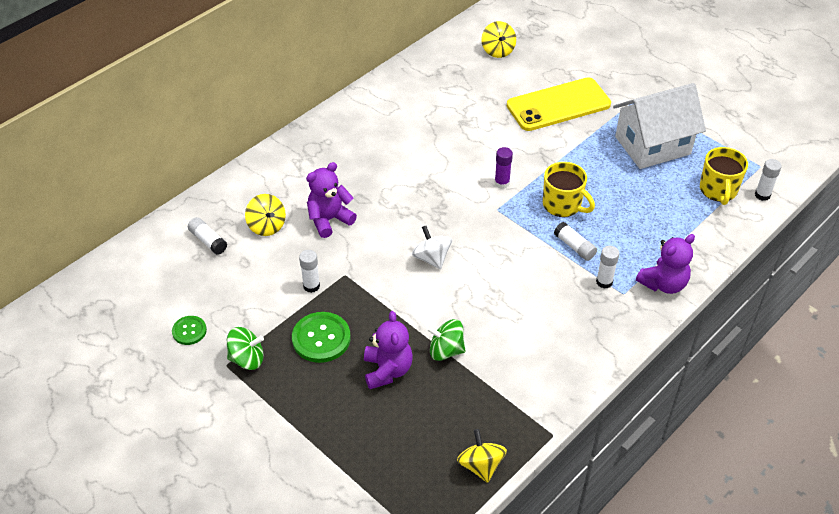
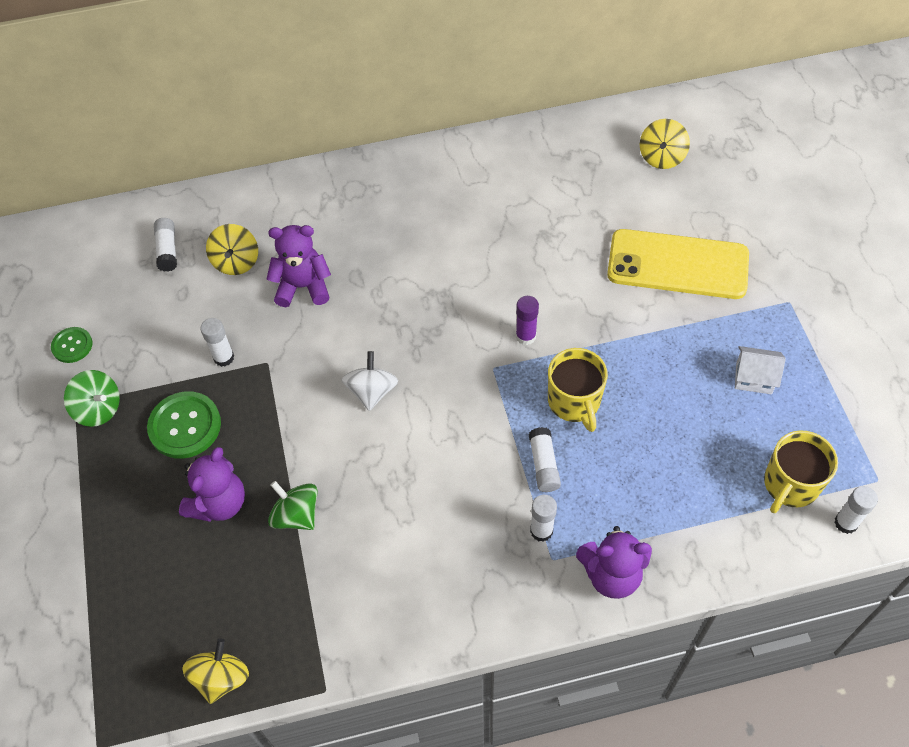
camera: 35 degrees right, 10 degrees up
white house [613,83,706,169] -> white house [735,346,786,394], size x0.44

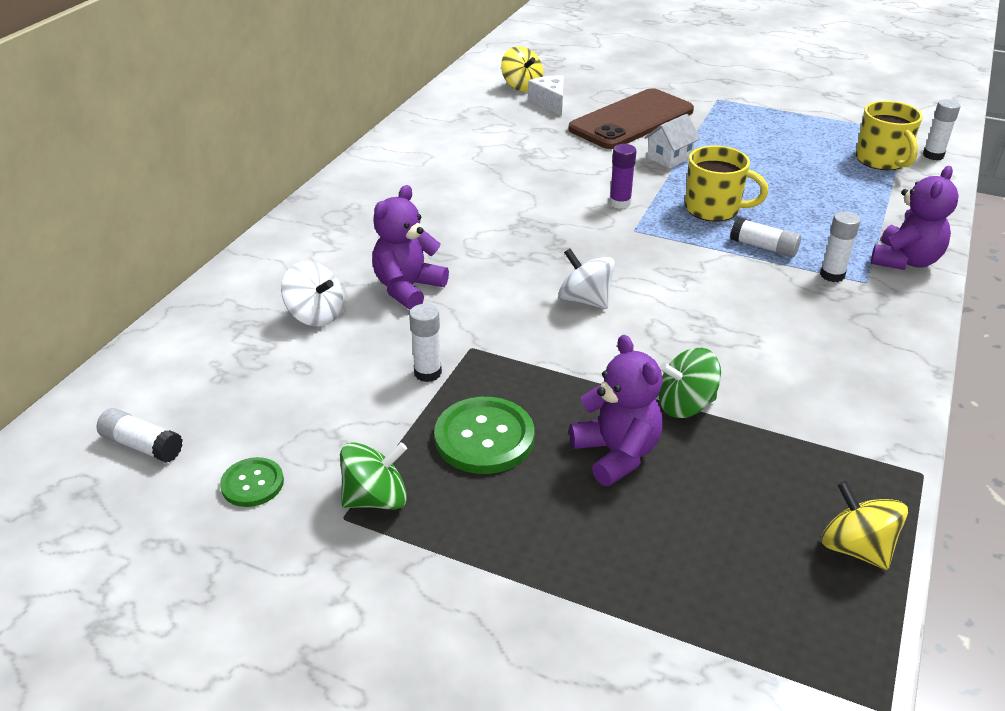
camera: 55 degrees left, 20 degrees down
white glue stick [154,218,177,272] -> white glue stick moved to [96,408,183,463]
yellow spinning top [206,224,258,275] -> white spinning top [281,261,343,327]
yellow phone [607,229,749,299] -> brown phone [568,88,694,149]
white house [735,346,786,394] -> white house moved to [644,114,700,168]
none -> white cheese [528,76,564,116]

